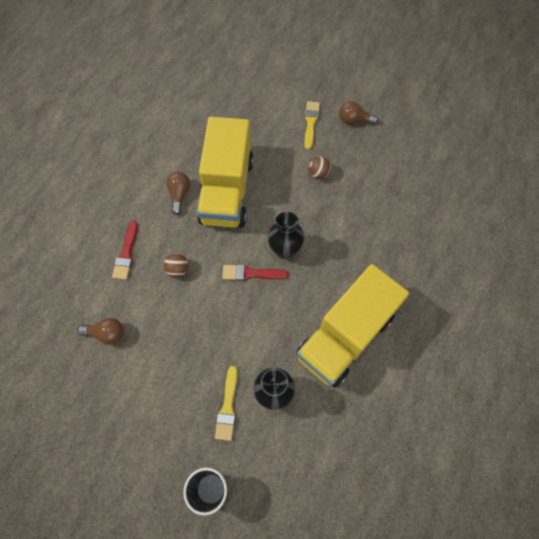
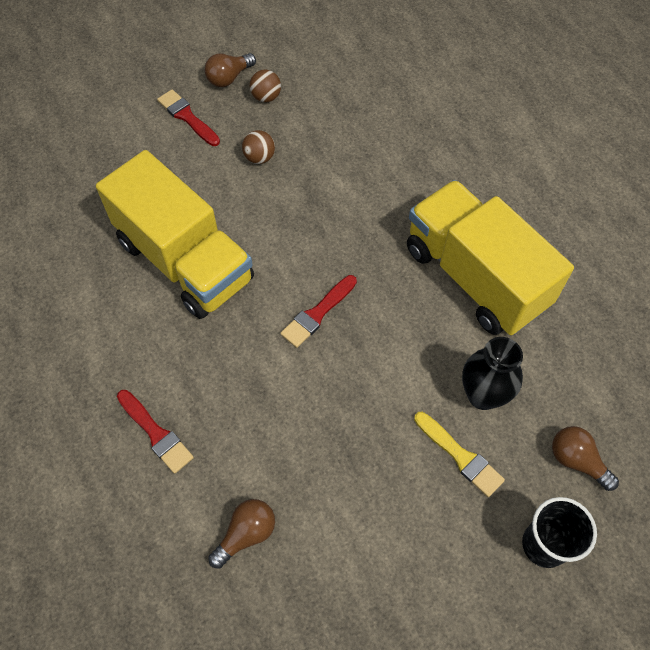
camera: 50 degrees left, 5 degrees down
brown ball [164,253,188,278] -> brown ball moved to [250,69,281,102]
brown light bulb [166,172,190,215] -> brown light bulb moved to [552,426,619,491]
black vase [268,212,304,259] -> none
yellow truck [296,264,409,388] -> yellow truck turned 150 degrees clockwise [407,180,574,335]
yellow brush [304,101,320,150] -> red brush [157,90,220,146]

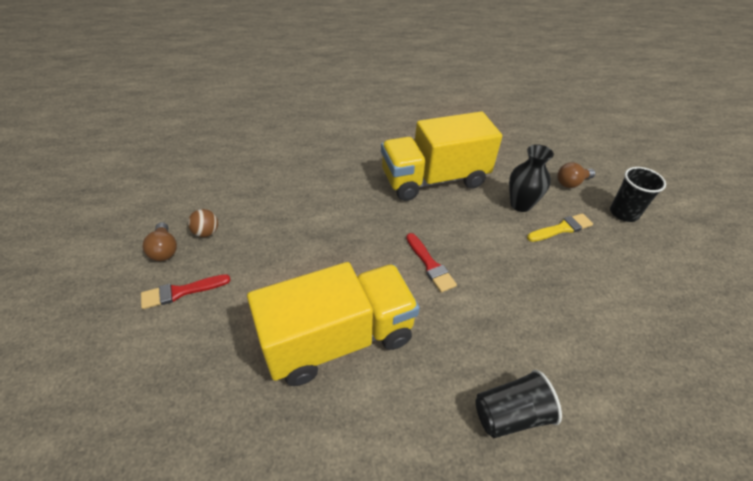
camera: 70 degrees left, 15 degrees down
red brush [117,390,194,474] -> black cup [475,370,562,438]
brown light bulb [208,499,275,569] -> none
brown ball [242,130,275,164] -> none

